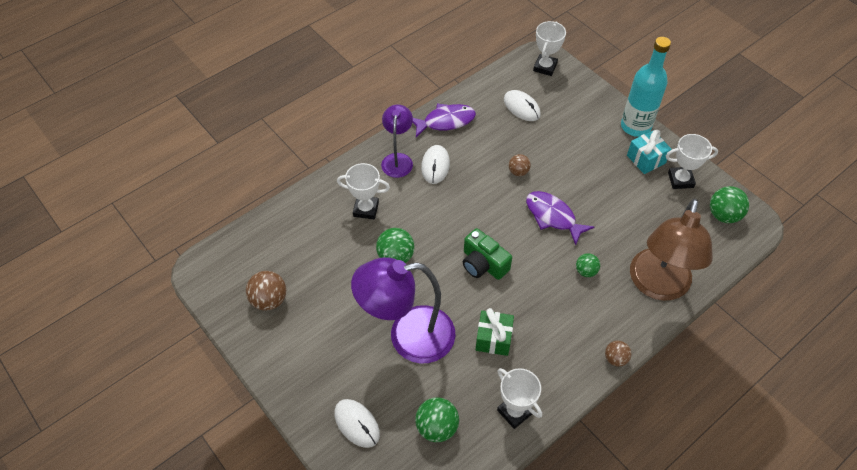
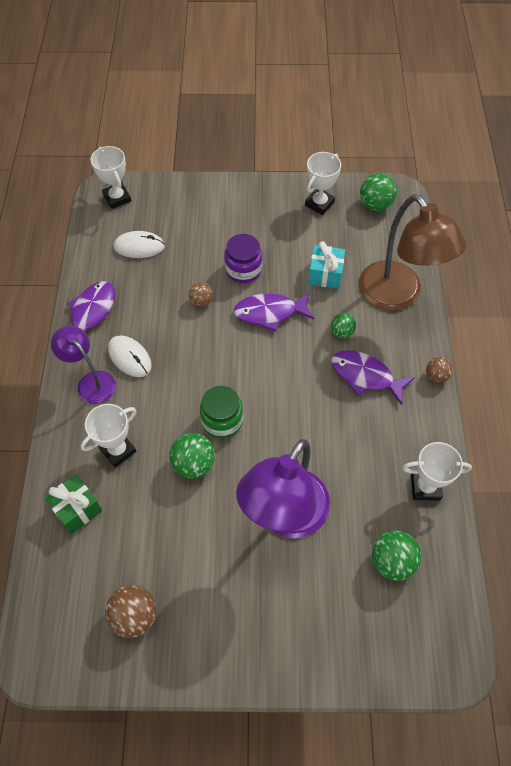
camera: 50 degrees left, 5 degrees up
white mouse [334,399,380,448] -> none
green camera [463,228,512,280] -> none
green gift [476,308,514,356] -> green gift moved to [44,474,102,534]
turquoise bottle [621,37,671,137] -> none
turquoise gift [627,130,671,174] -> turquoise gift moved to [308,241,345,289]
none -> green jar [200,386,243,438]
none -> purple jar [224,234,262,283]
none -> purple fish [331,350,415,405]

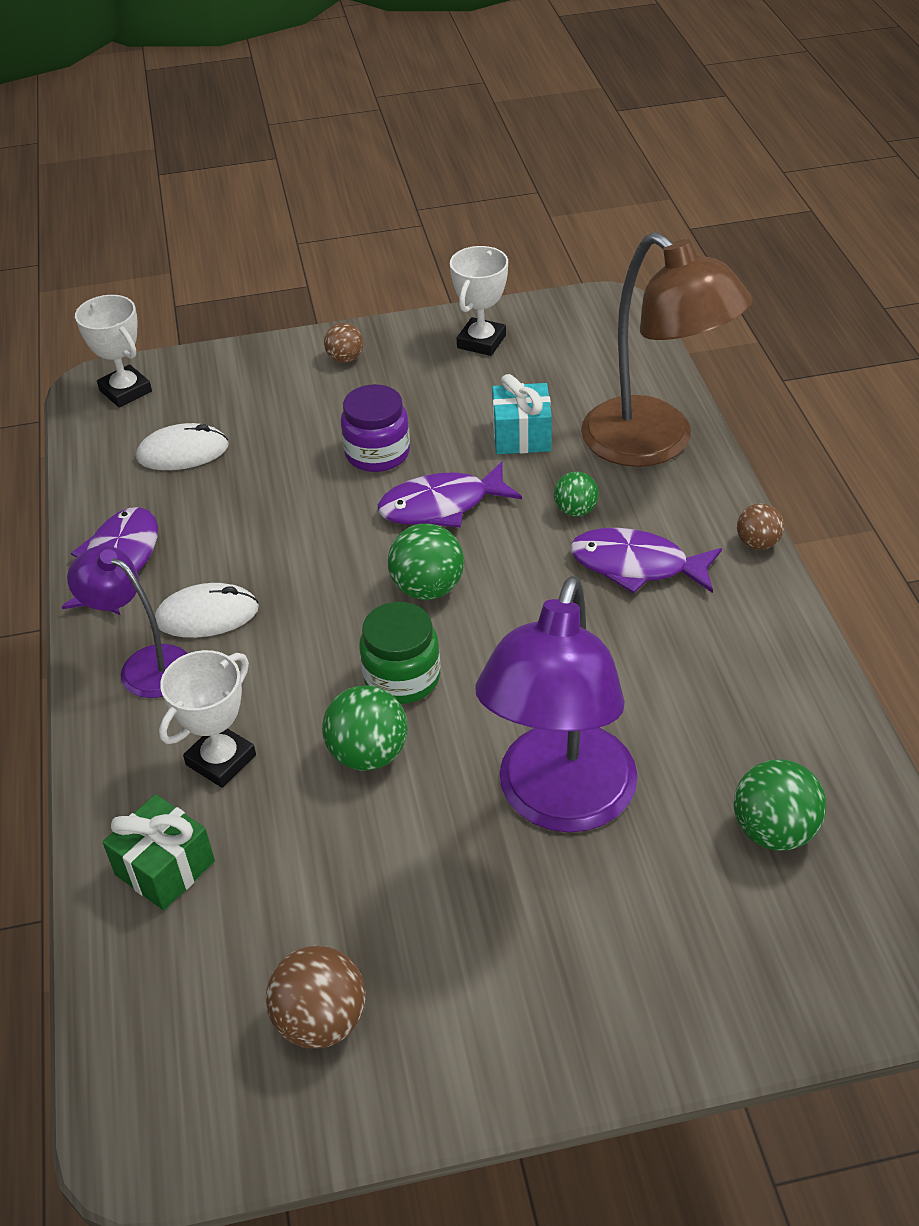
camera: 10 degrees left, 15 degrees down
white mouse [108,335,152,377] -> white mouse turned 45 degrees counterclockwise [155,583,259,638]
brown ball [189,282,213,307] -> brown ball moved to [324,323,363,363]
green ball [360,173,397,211] -> green ball moved to [388,523,464,600]
white trophy [403,442,472,501] -> none

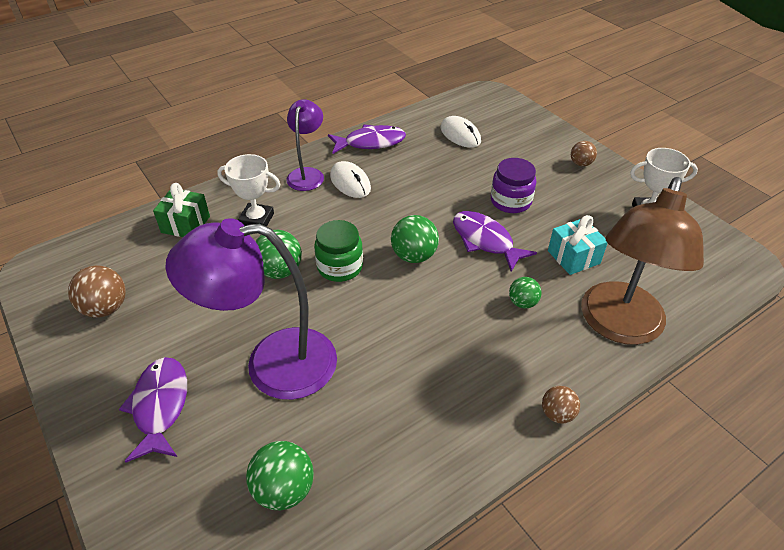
camera: 65 degrees right, 0 degrees up
white trophy [75,295,152,408] -> none
purple fish [570,528,722,593] -> purple fish moved to [119,357,187,463]

